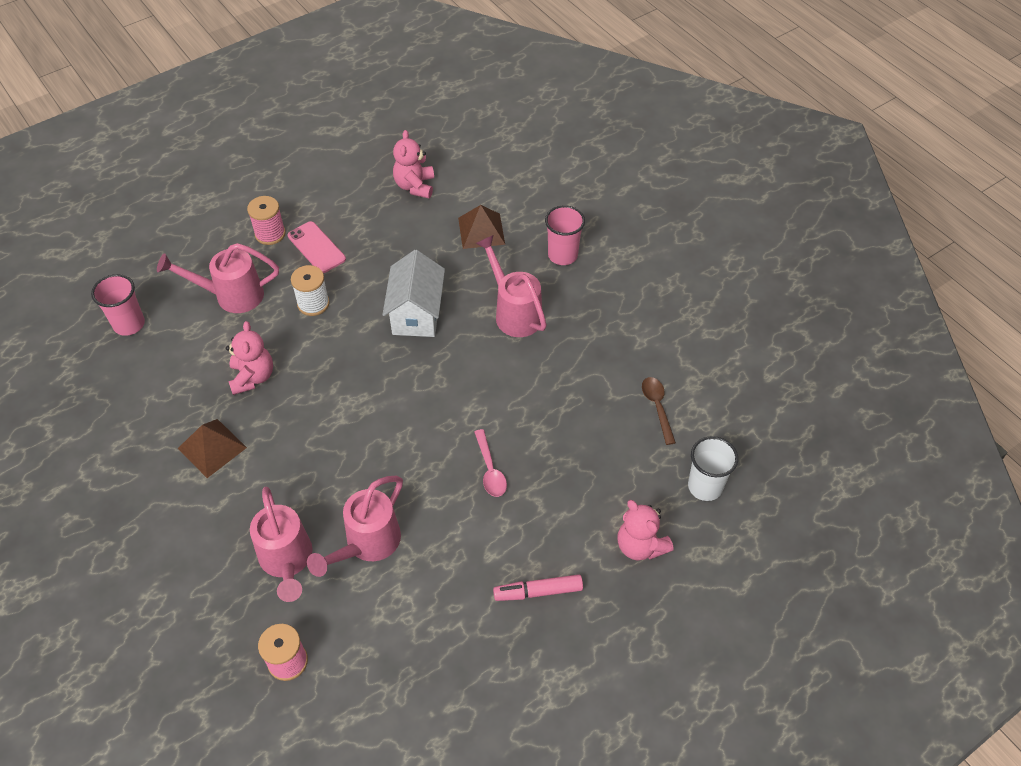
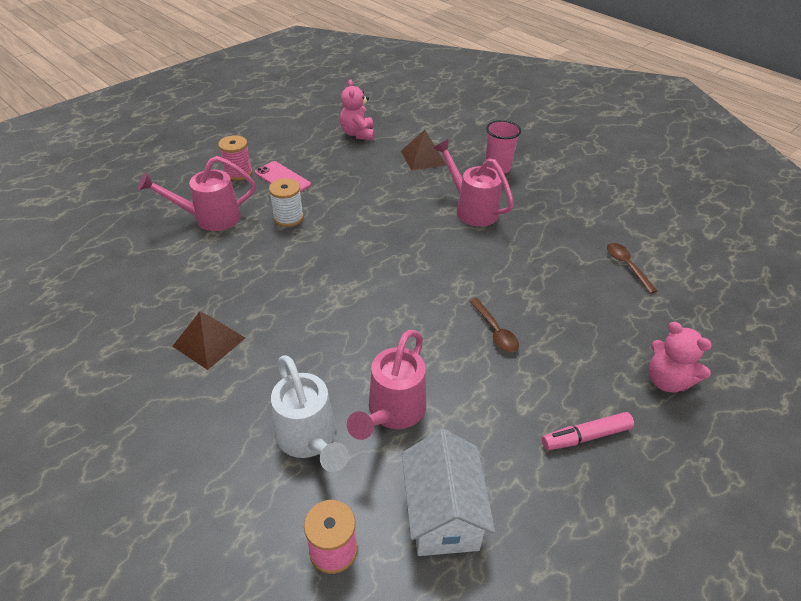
camera: 10 degrees left, 10 degrees down
pink cup [91,274,145,336] -> none
pink teddy bear [226,321,273,395] -> none
pink watering can [250,486,313,602] -> white watering can [271,355,349,472]
white house [382,250,445,337] -> white house moved to [402,429,495,556]
pink spoon [474,429,507,497] -> brown spoon [469,298,519,352]
white cup [688,436,738,501] -> none

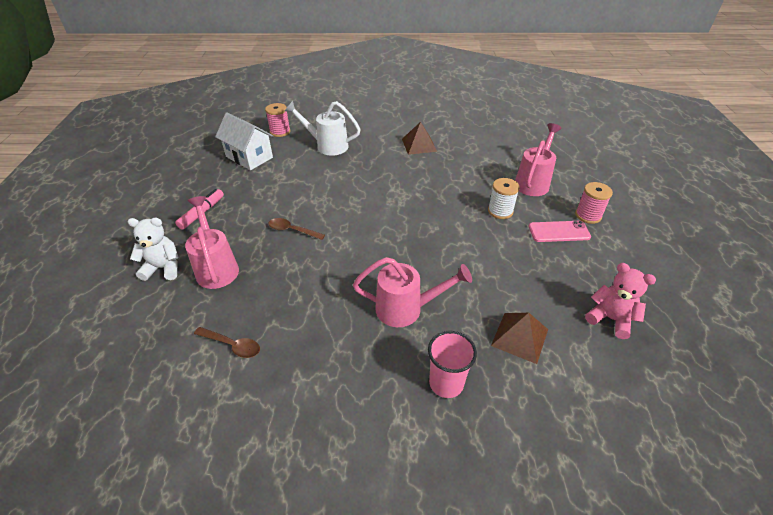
camera: 135 degrees right, 0 degrees up
pink watering can [347,330,426,440] -> pink watering can moved to [185,196,239,289]
pink teddy bear [649,322,712,392] -> white teddy bear [128,218,179,281]

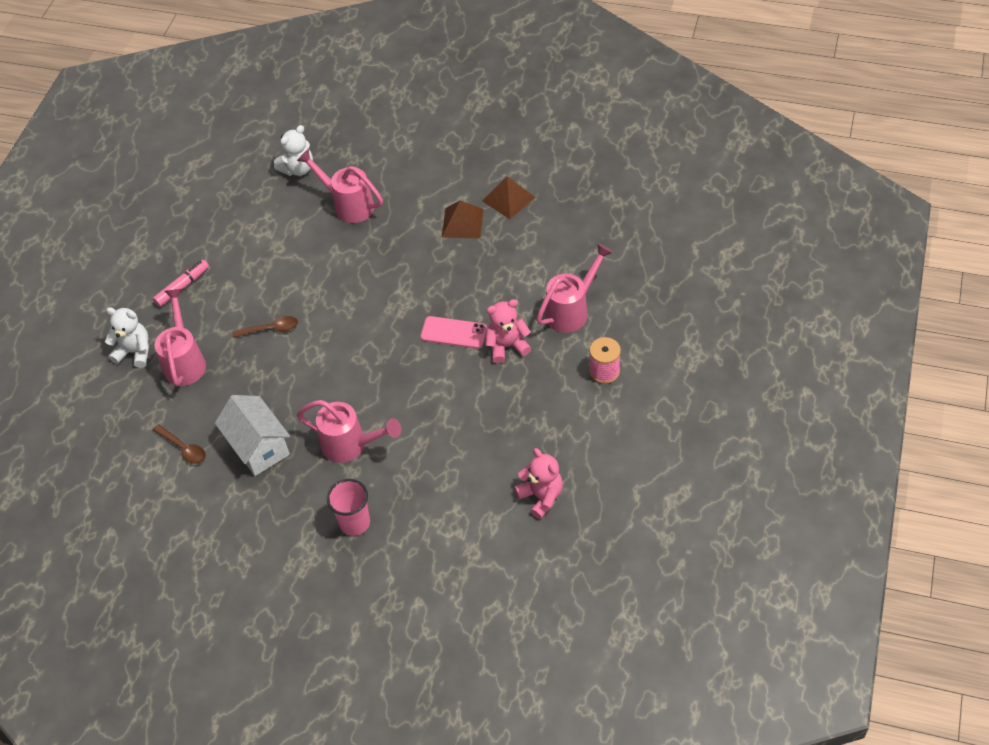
camera: 20 degrees right, 10 degrees up
white house [215,112,273,170] -> white house moved to [215,395,290,476]
pink spool [265,103,291,137] -> white teddy bear [274,125,313,176]
brown spoon [269,218,325,240] -> brown spoon turned 135 degrees clockwise [232,316,298,338]
white watering can [285,101,361,156] -> pink watering can [297,149,383,223]
white spool [488,178,520,219] -> pink teddy bear [486,299,531,364]
brown pyramid [491,313,548,364] -> brown pyramid moved to [482,176,536,219]
pink phone [528,221,591,242] -> pink phone moved to [420,316,487,349]

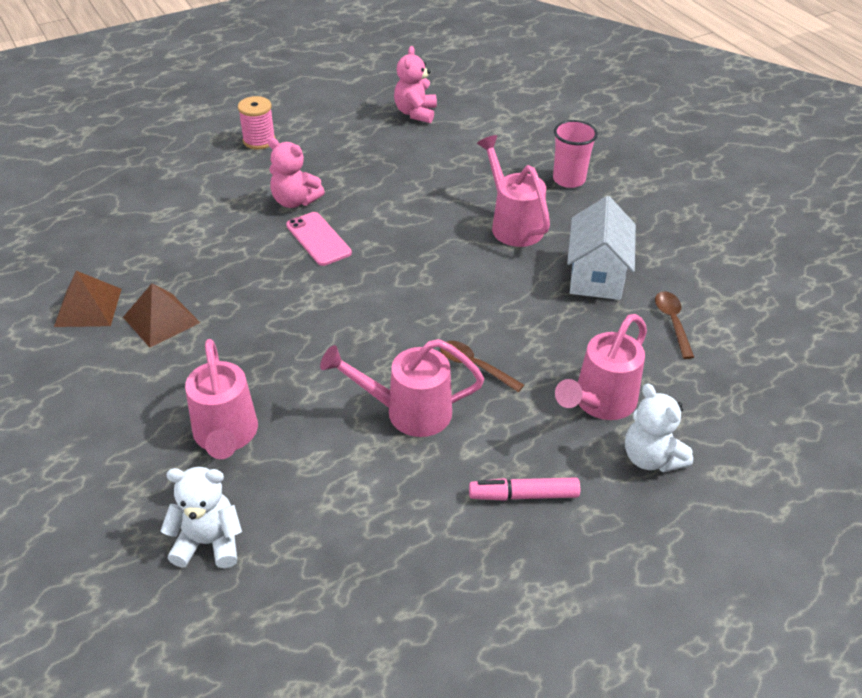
camera: 140 degrees left, 10 degrees down
pink watering can [537,243,613,333] -> pink watering can moved to [320,339,484,437]

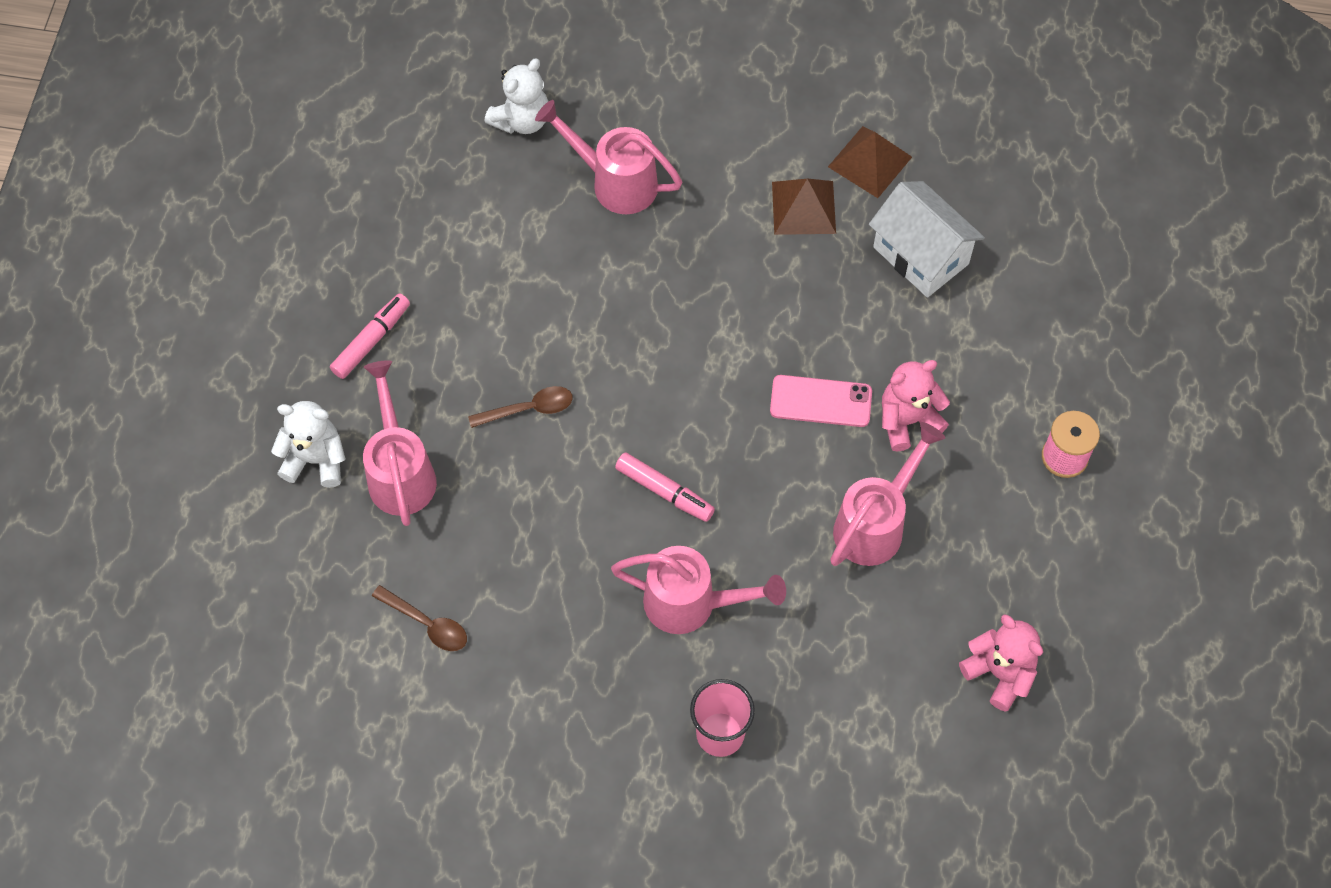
camera: 130 degrees right, 20 degrees up
pink watering can [320,339,484,437] -> pink watering can moved to [830,422,945,566]
white house [567,196,636,300] -> white house moved to [869,181,985,298]
none -> pink marker [615,452,715,522]

